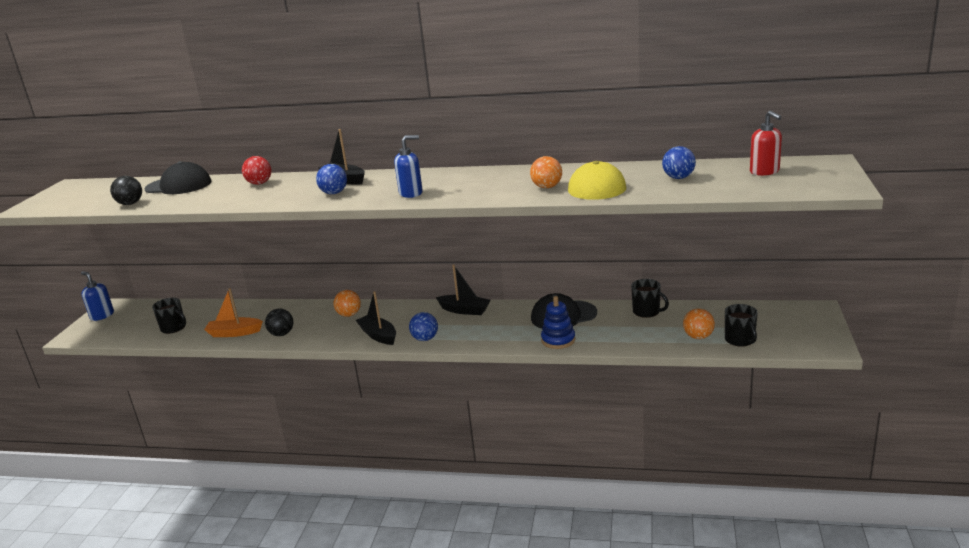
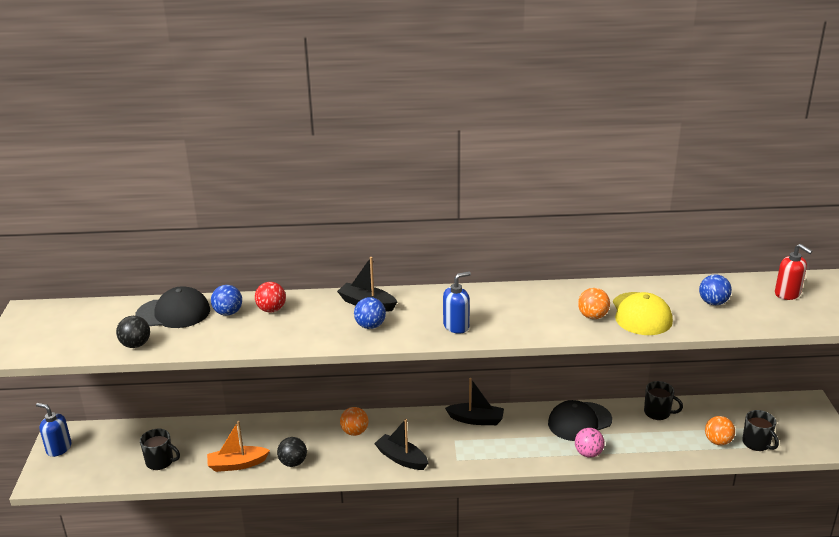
camera: 15 degrees left, 5 degrees up
blue ball [409,312,438,341] -> blue ball moved to [211,285,242,316]
blue stacking toy [541,296,575,349] -> pink ball [575,428,605,458]

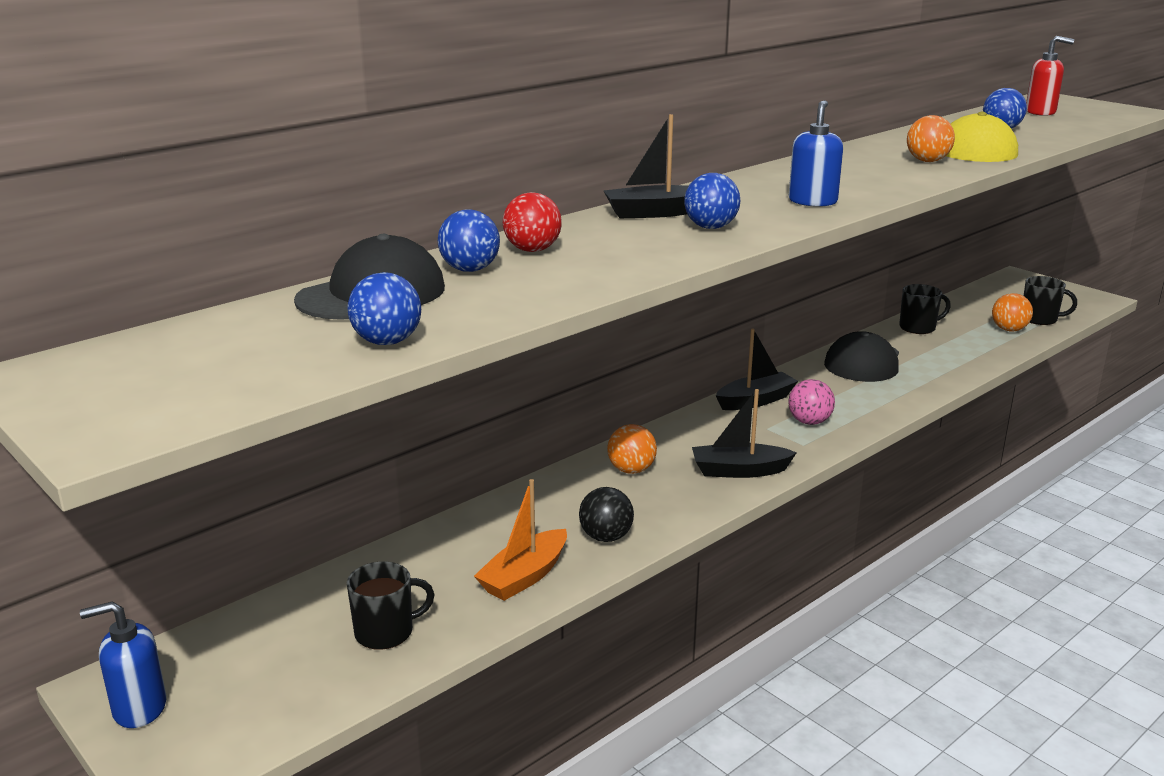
camera: 40 degrees left, 5 degrees down
black ball [116,316,150,348] -> blue ball [348,272,421,345]
pink ball [575,428,605,458] -> pink ball moved to [788,379,835,425]

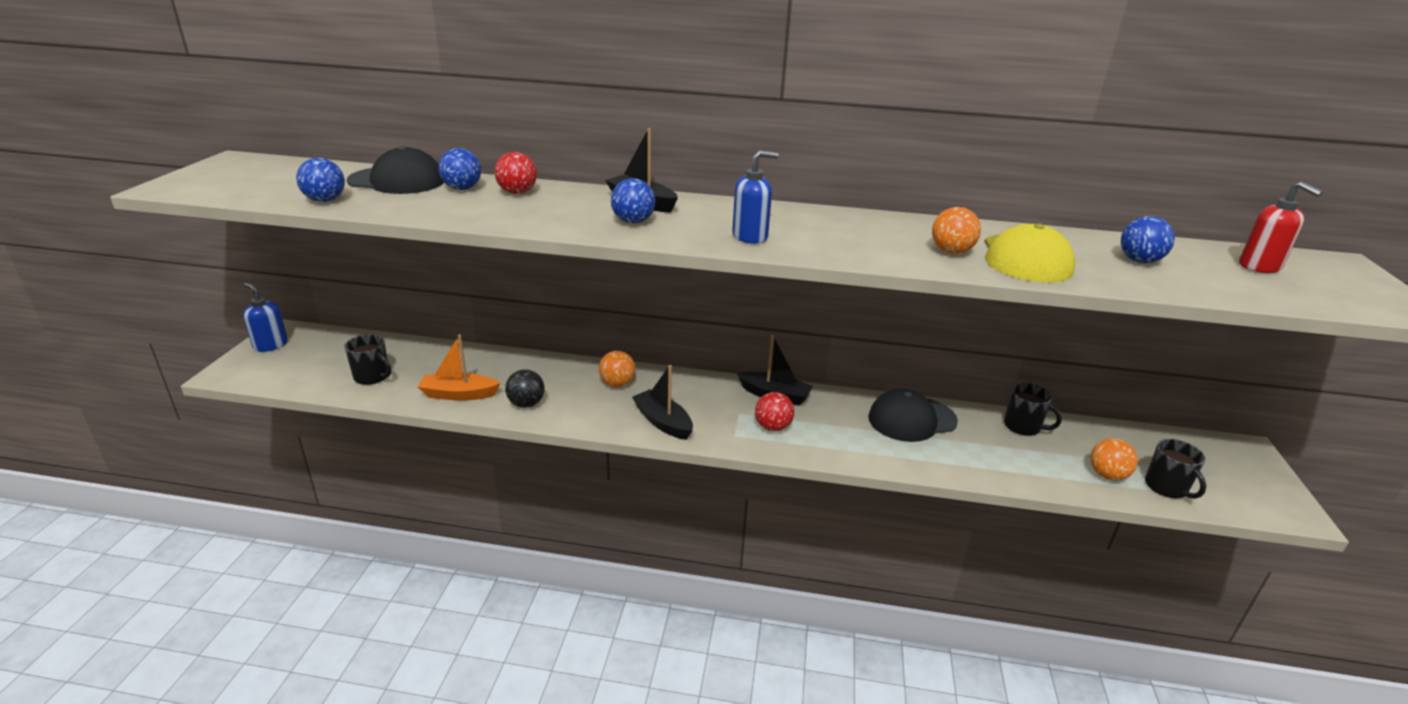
camera: 50 degrees right, 5 degrees up
pink ball [788,379,835,425] -> red ball [755,392,794,431]

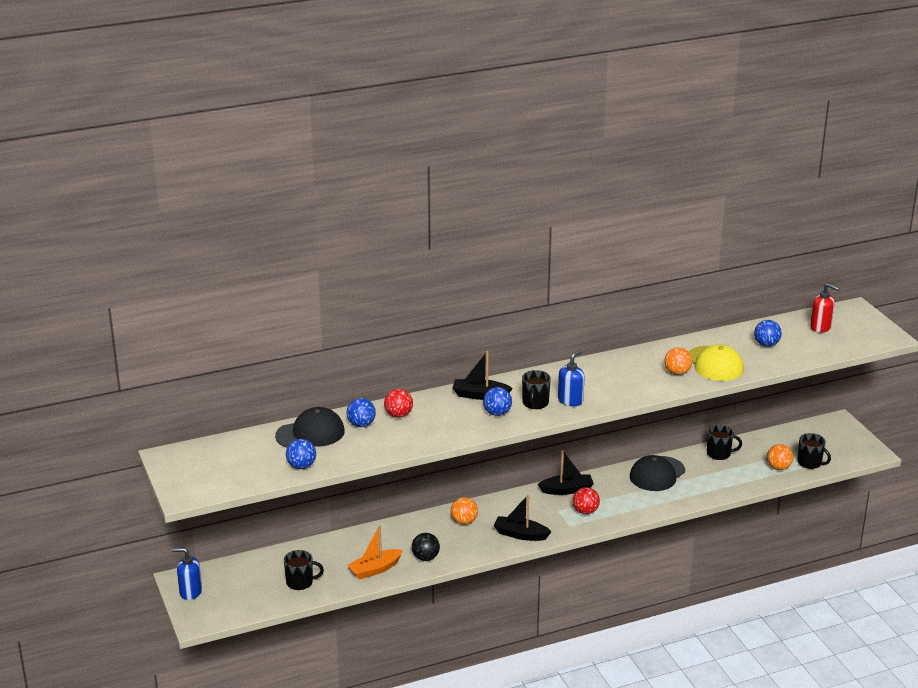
camera: 30 degrees left, 0 degrees up
none -> black mug [522,370,551,409]

